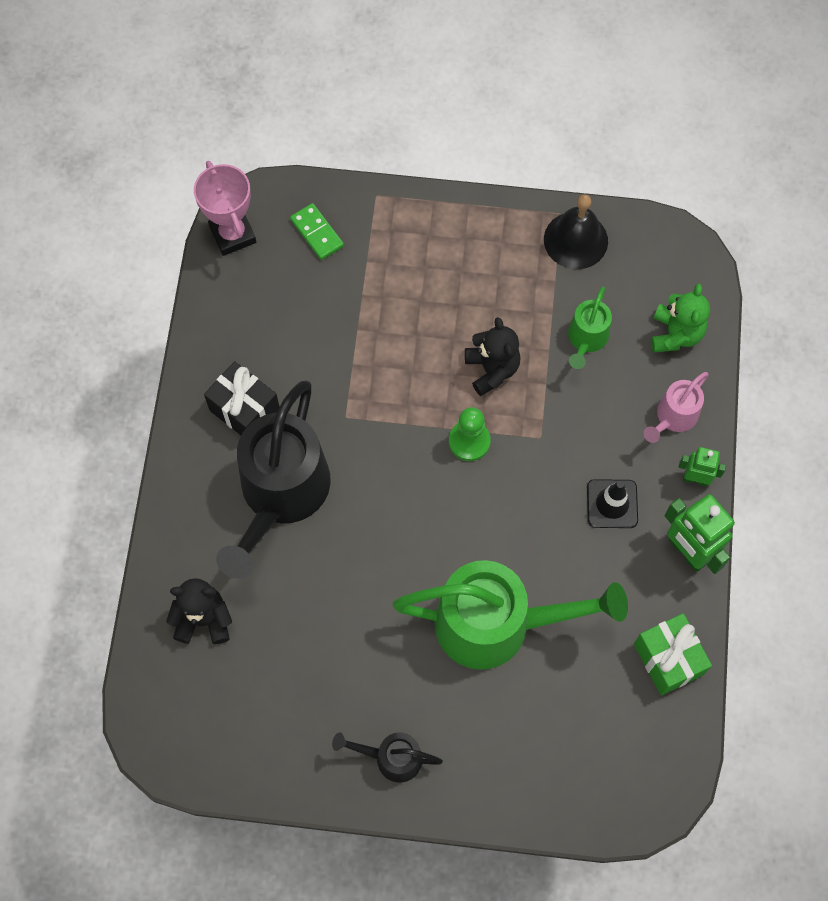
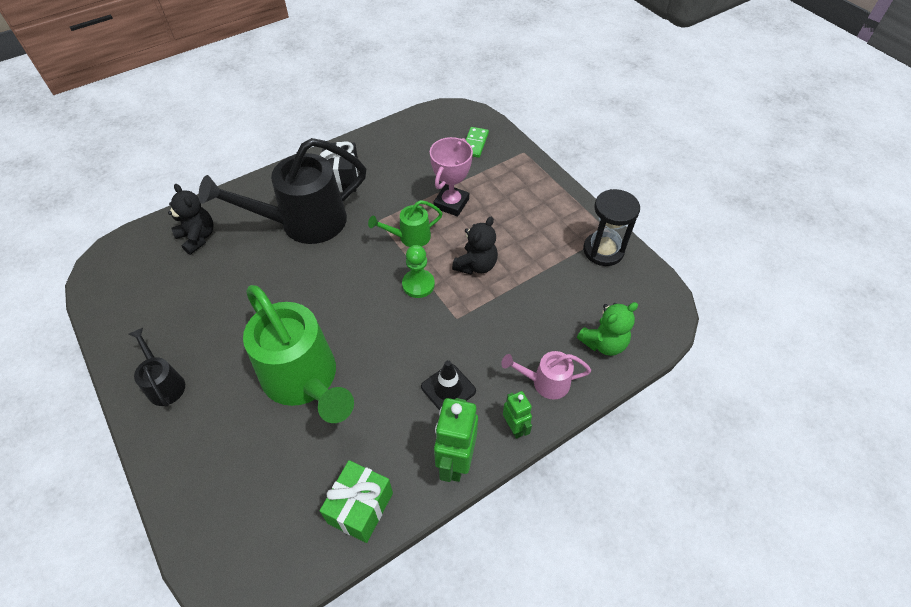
camera: 50 degrees right, 15 degrees down
pink trophy [194,161,256,256] -> pink trophy moved to [430,137,473,216]
black bell [544,194,608,269] -> black hourglass [583,189,640,266]
green watering can [568,287,612,369] -> green watering can moved to [368,200,443,247]

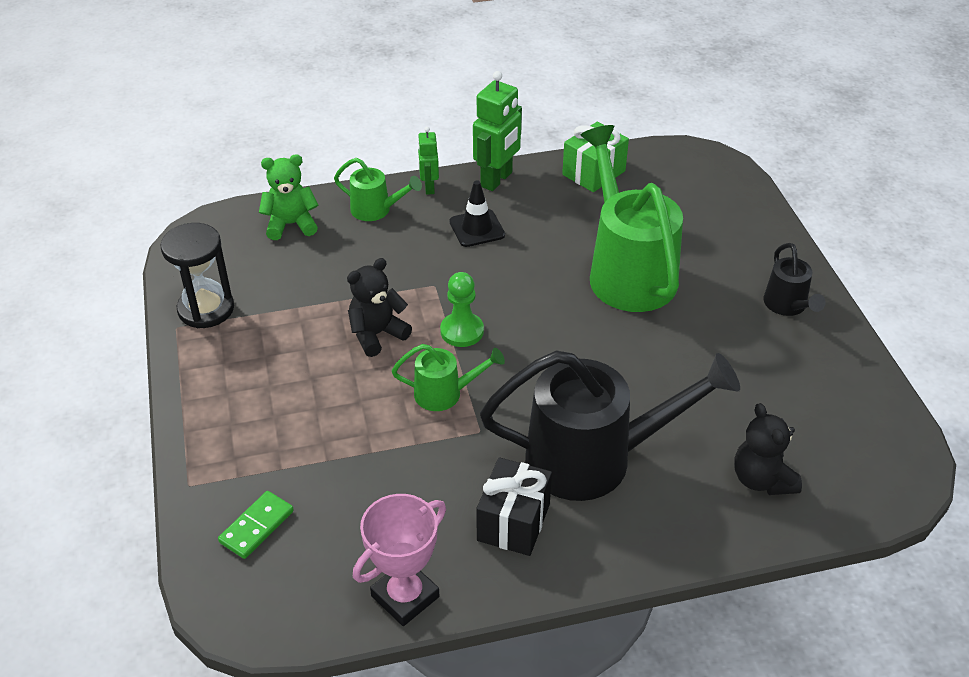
camera: 160 degrees left, 10 degrees down
pink trophy [430,137,473,216] -> pink trophy moved to [353,494,446,626]
pink watering can [501,351,591,400] -> green watering can [334,158,422,221]

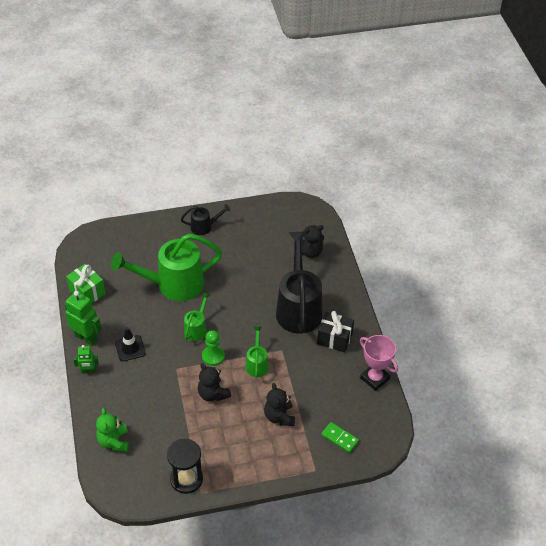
camera: 90 degrees left, 5 degrees up
green watering can [334,158,422,221] -> green watering can moved to [184,292,210,341]
none -> black teddy bear [264,383,295,426]

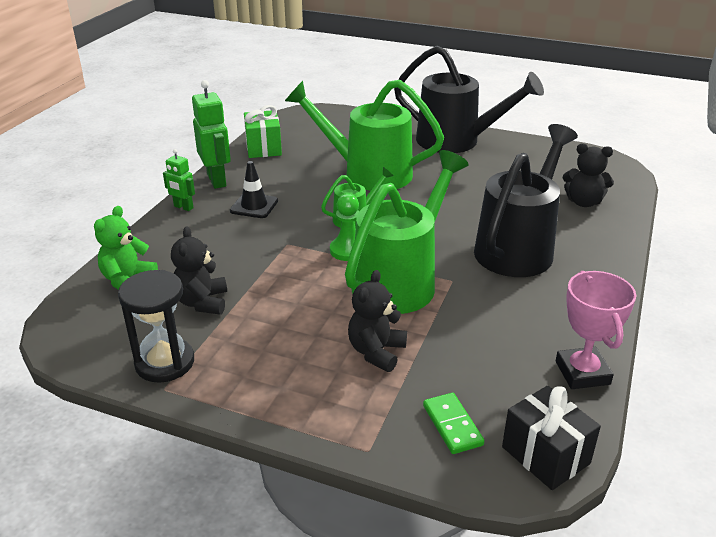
camera: 35 degrees right, 15 degrees down
black watering can [181,204,230,235] -> black watering can [394,46,544,153], size x2.10
black teddy bear [198,363,231,401] -> black teddy bear moved to [171,226,227,315]
green watering can [245,326,269,378] -> green watering can [345,150,469,314], size x2.10
black gift [317,311,354,353] -> black gift moved to [502,386,601,490]

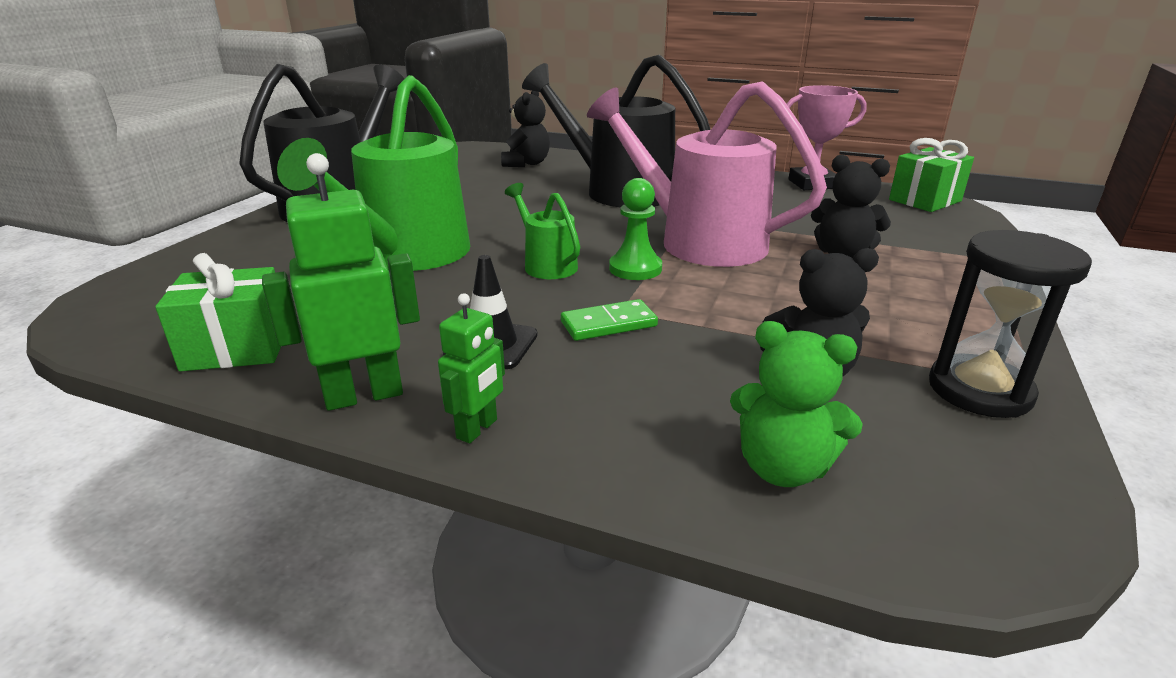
camera: 90 degrees left, 5 degrees down
green watering can [345,150,469,314] -> pink watering can [587,81,827,267]
green domino [423,393,484,454] -> green domino moved to [561,299,658,341]
black gift [502,386,601,490] -> green gift [889,138,974,212]

